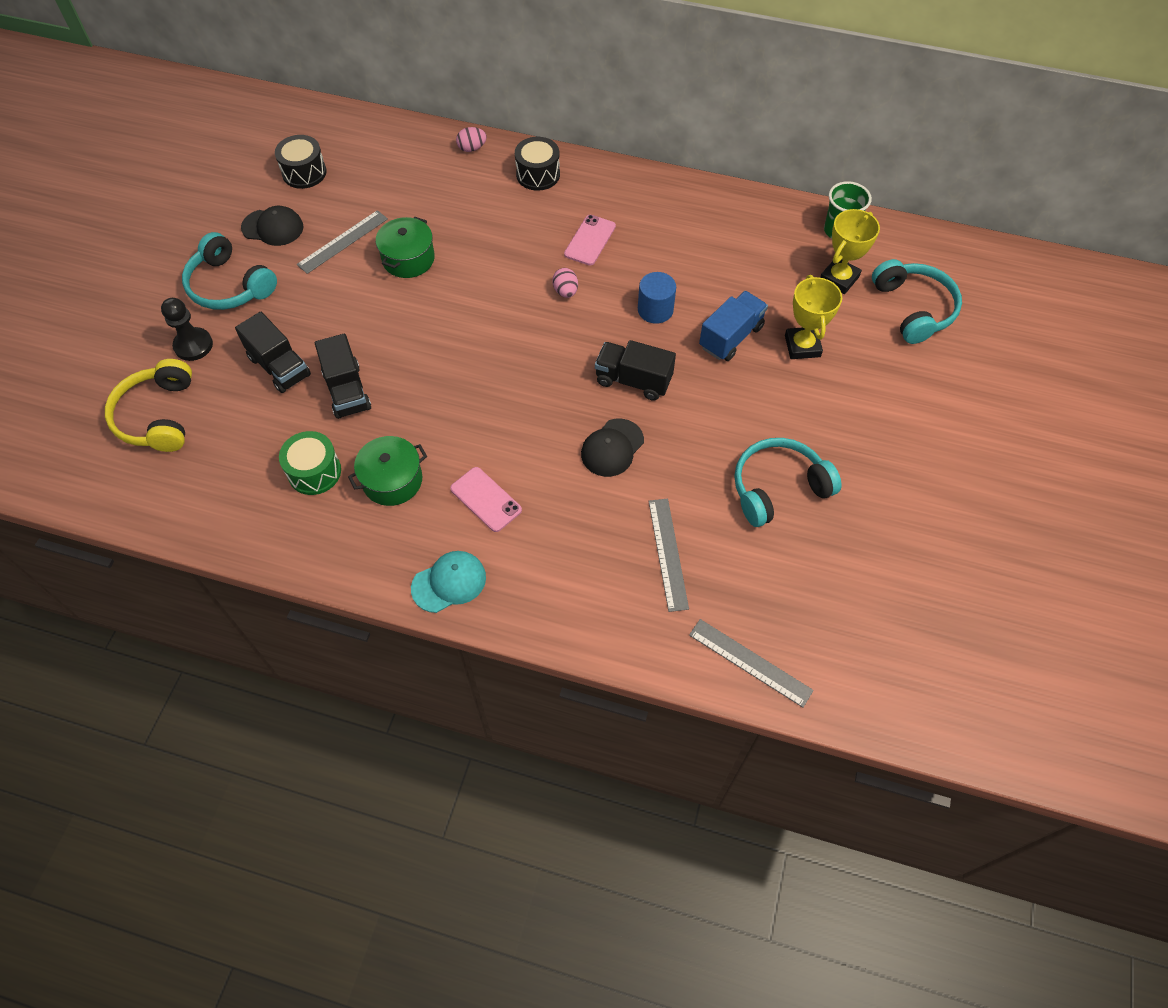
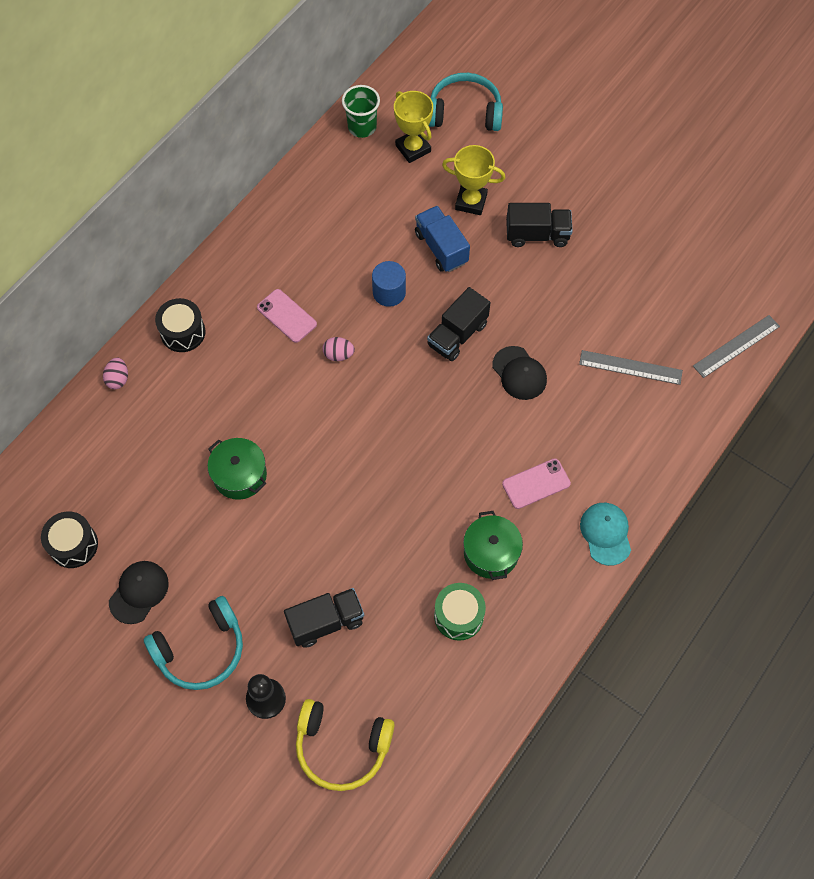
camera: 70 degrees left, 5 degrees up
grey ruler [297,210,388,274] -> none
black truck [315,333,371,419] -> black truck moved to [506,203,573,247]
turquoise headphones [734,438,842,527] -> none

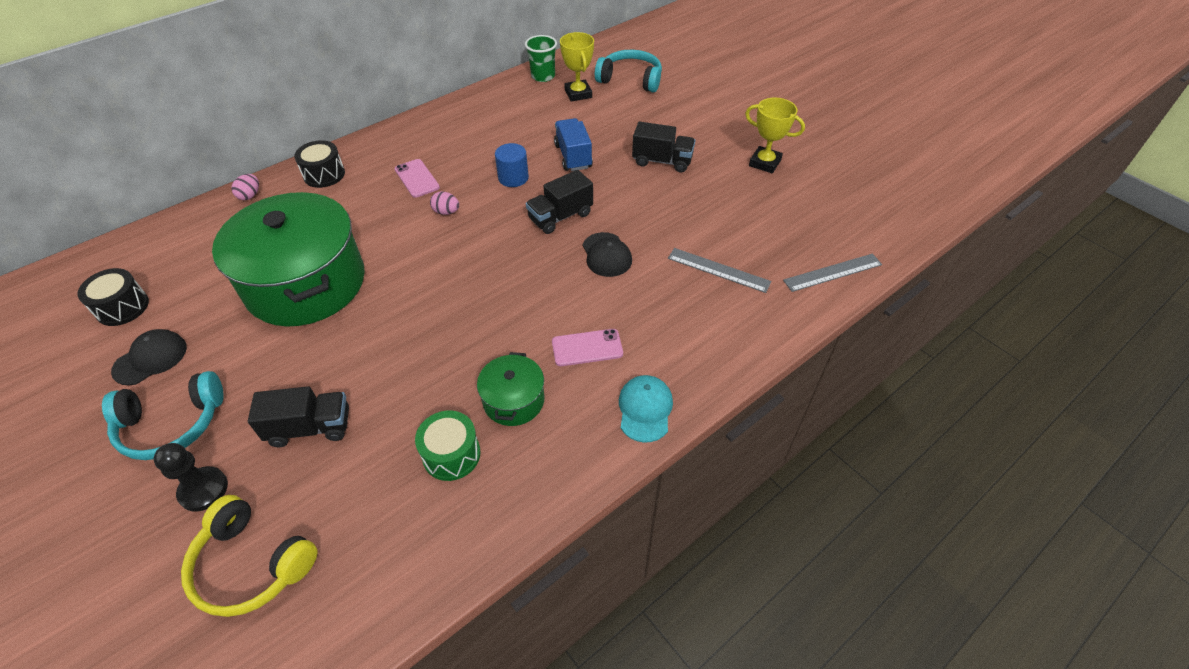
camera: 15 degrees right, 15 degrees down
green pot [208,438,267,500] -> green pot [212,192,365,327], size x2.21
yellow trophy [442,145,505,215] -> yellow trophy moved to [745,98,805,173]

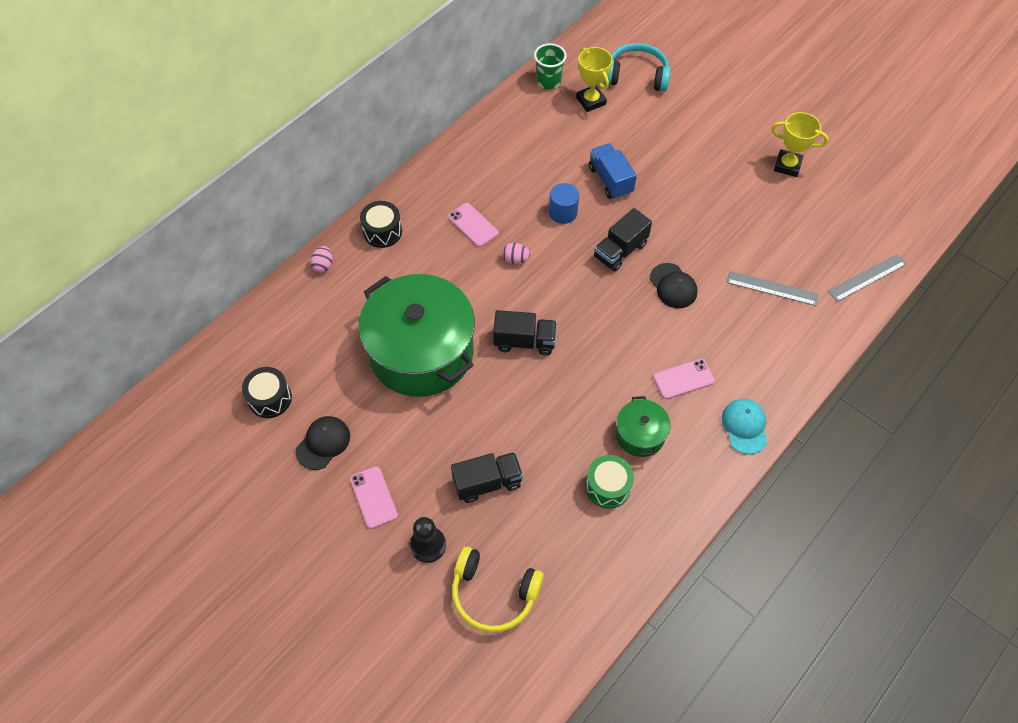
camera: 10 degrees left, 10 degrees up
turquoise headphones [102,371,223,460] -> pink phone [350,466,398,529]
black truck [632,122,695,172] -> black truck moved to [493,310,557,355]

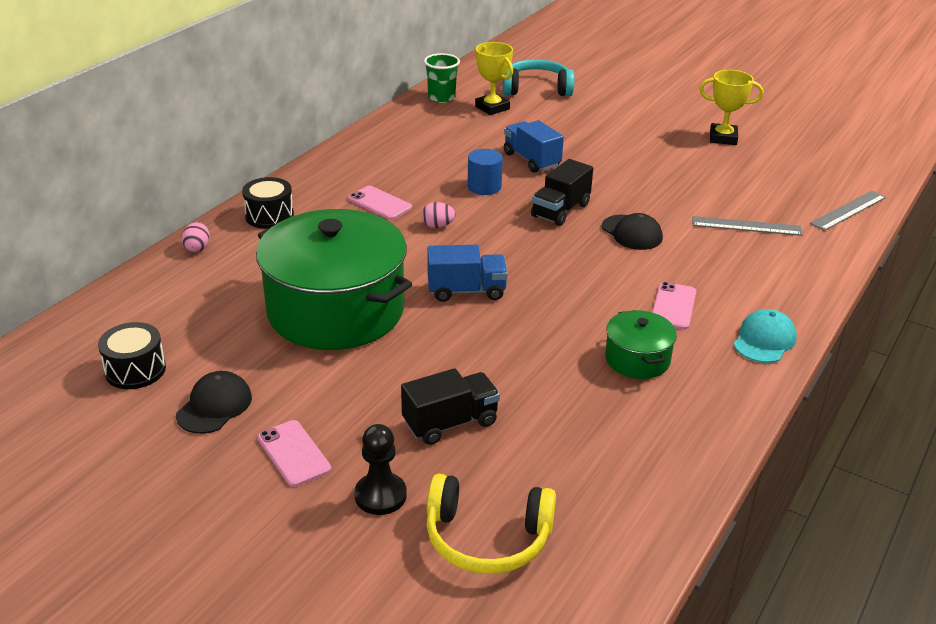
camera: 10 degrees left, 25 degrees down
black truck [493,310,557,355] -> blue truck [427,245,508,302]
green drum [586,455,634,509] -> none
pink phone [653,359,715,399] -> pink phone turned 45 degrees counterclockwise [652,282,696,330]
turquoise cap [722,399,768,454] -> turquoise cap turned 45 degrees clockwise [734,309,797,363]

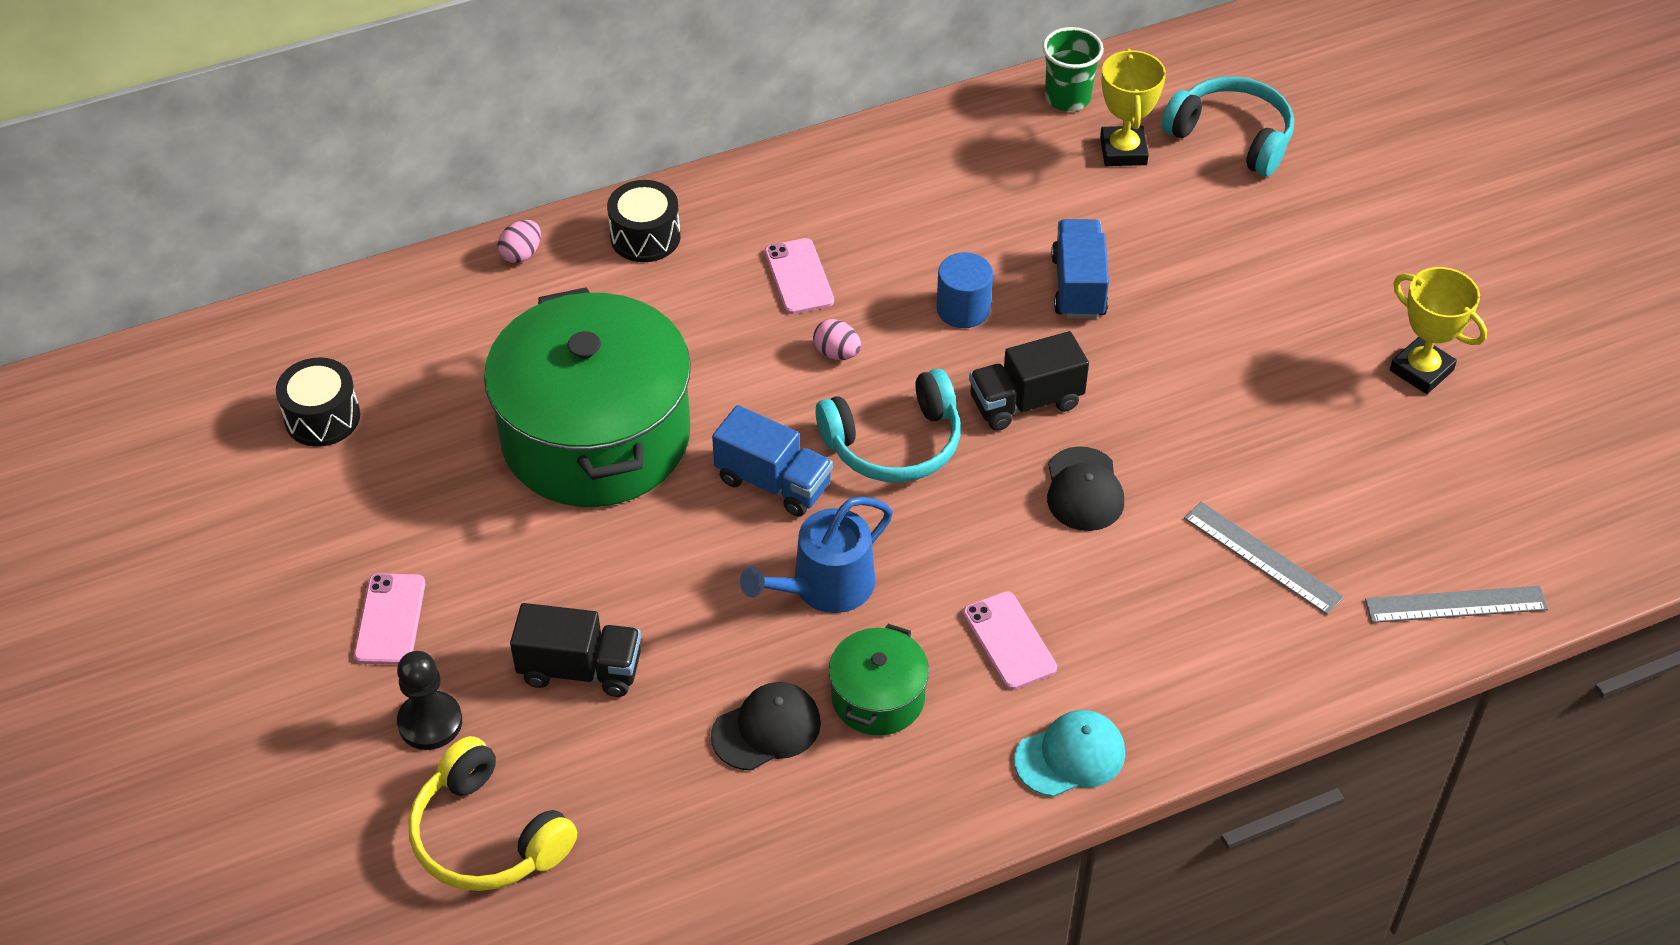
camera: 35 degrees right, 15 degrees up
black cap [176,371,252,434] -> black cap moved to [711,682,821,771]
pink phone [652,282,696,330] -> pink phone turned 75 degrees counterclockwise [963,591,1057,690]
none -> blue watering can [740,497,893,613]
none -> turquoise headphones [815,369,961,482]

